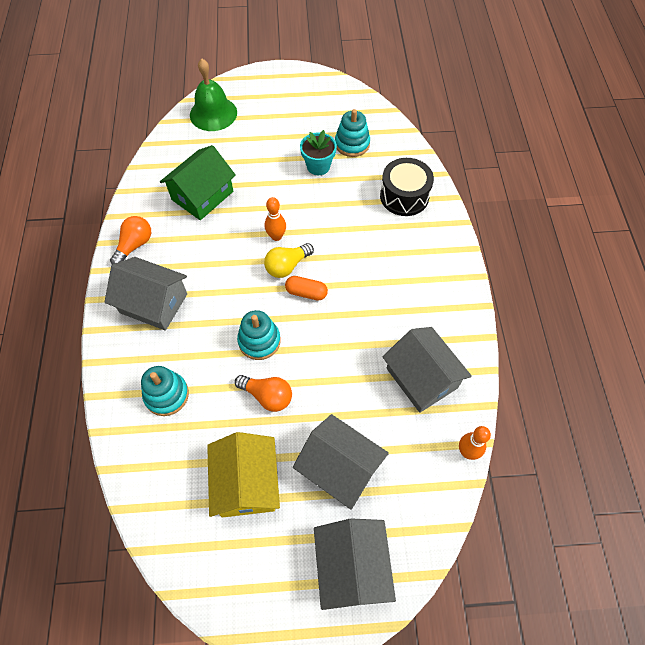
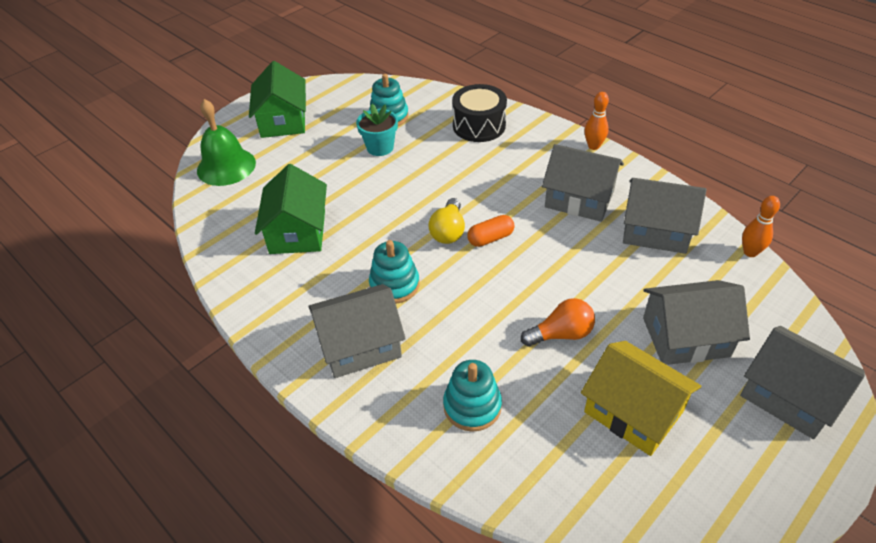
camera: 40 degrees left, 15 degrees down
orange light bulb [110,216,151,264] -> none
turquoise stacking toy [237,310,281,360] -> turquoise stacking toy moved to [369,240,419,304]
orange bowling pin [264,197,286,241] -> orange bowling pin moved to [584,92,609,150]
none -> green house [249,61,306,138]
none -> grey house [542,144,624,222]

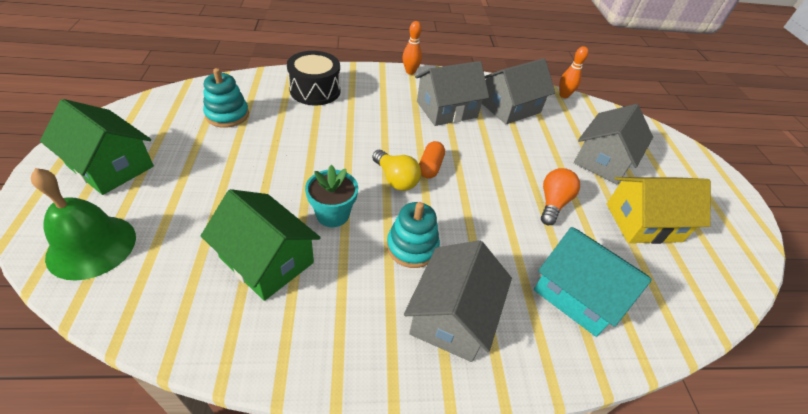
camera: 55 degrees left, 0 degrees up
turquoise flower pot [356,104,398,156] -> turquoise flower pot moved to [305,165,358,227]
turquoise stacking toy [443,360,502,432] -> turquoise house [534,227,652,337]
grey house [740,326,865,439] -> none

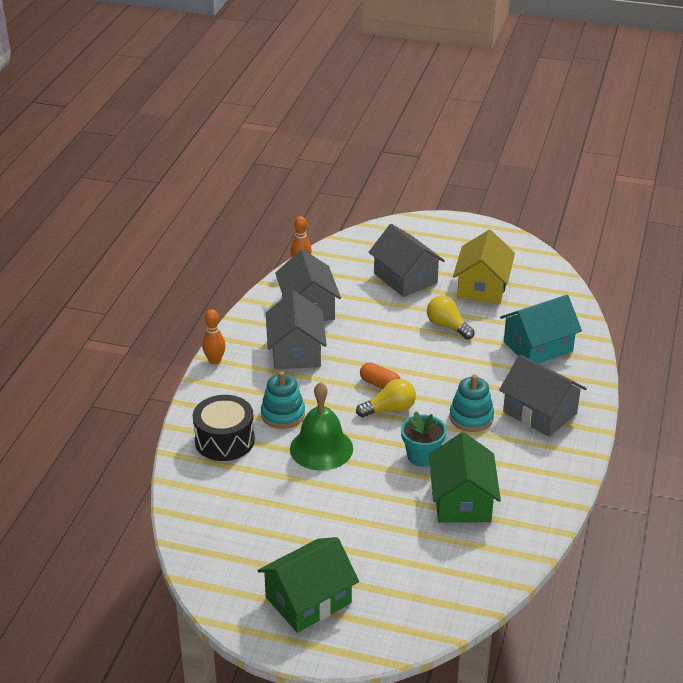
camera: 65 degrees left, 10 degrees down
green bell [31,168,136,281] -> green bell moved to [290,382,353,471]
green house [201,189,321,301] -> green house turned 60 degrees counterclockwise [429,432,501,523]
turquoise stacking toy [203,68,249,128] -> turquoise stacking toy moved to [261,371,305,429]
orange light bulb [541,168,580,225] -> yellow light bulb [427,296,475,340]

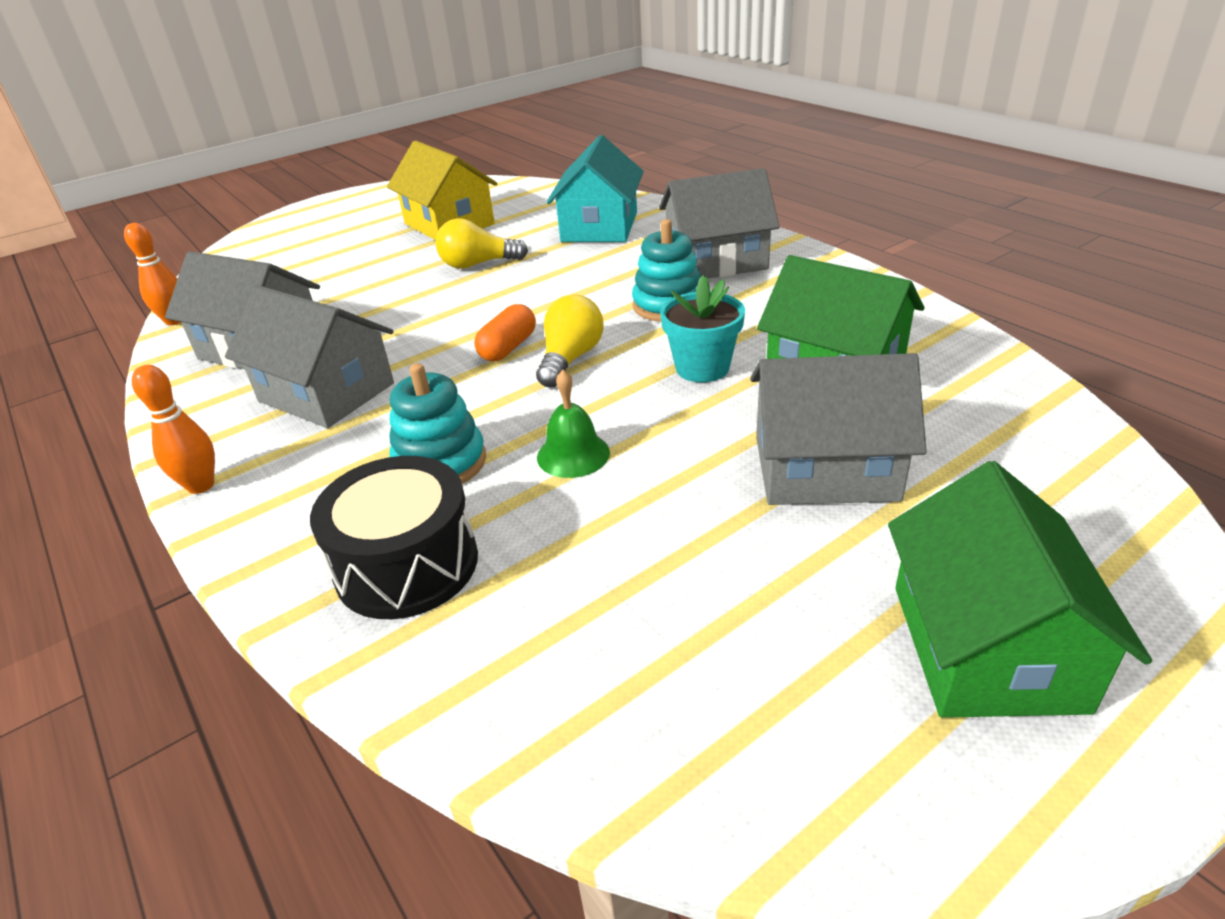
camera: 50 degrees left, 0 degrees up
green bell [290,382,353,471] -> green bell [537,370,610,478], size x0.56
orange capsule [360,362,401,389] -> orange capsule turned 45 degrees counterclockwise [474,304,536,361]
grey house [369,224,445,297] -> grey house moved to [750,353,927,505]

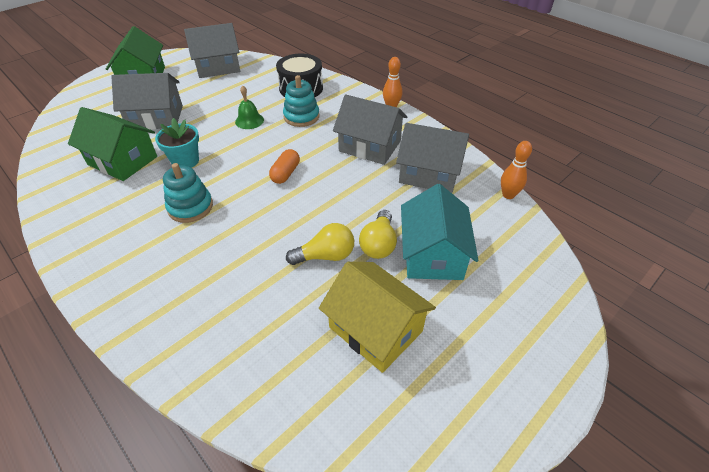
camera: 170 degrees right, 10 degrees up
yellow light bulb [536,294,604,388] -> yellow light bulb moved to [359,210,397,259]
turquoise house [547,135,644,242] -> turquoise house moved to [401,184,478,280]
grey house [659,168,780,278] -> grey house moved to [184,23,240,78]

